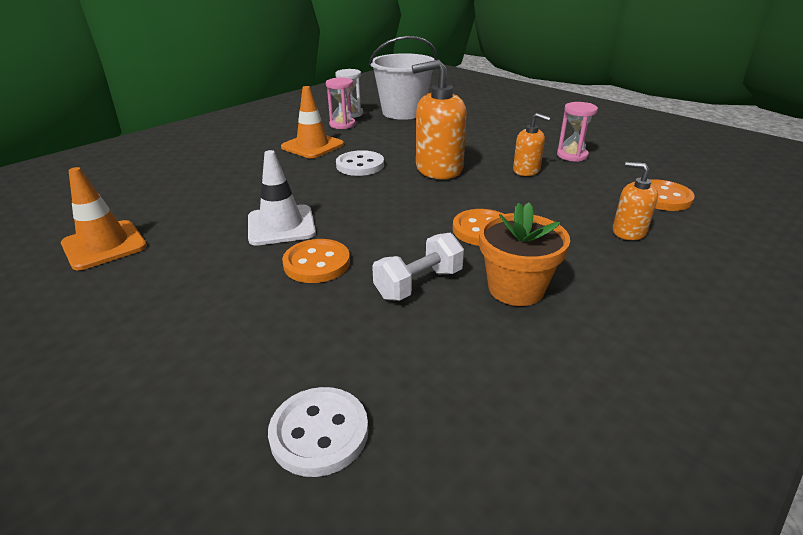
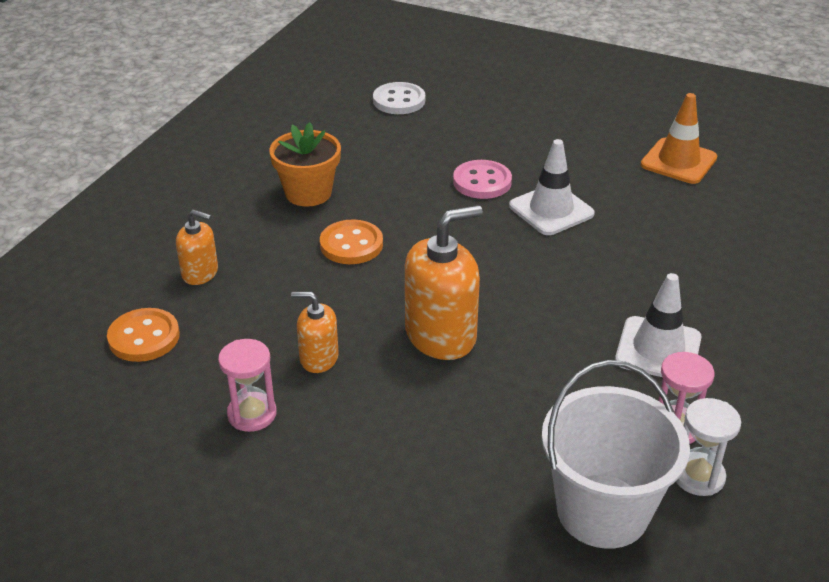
camera: 160 degrees right, 5 degrees up
orange traffic cone [281,86,344,159] -> white traffic cone [615,273,702,377]
orange button [282,239,350,283] -> pink button [453,160,512,199]
white button [336,150,384,176] -> none
white dumbbell [372,233,464,301] -> none

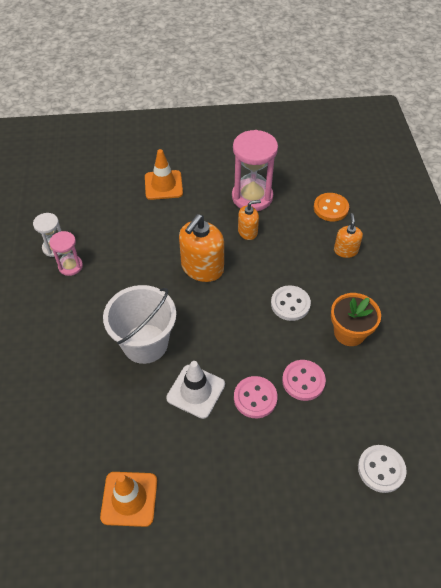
camera: 150 degrees right, 15 degrees up
orange soap dispenser [176,209,218,285] -> orange soap dispenser turned 105 degrees clockwise [334,213,363,258]
pink hourglass [218,339,277,432] -> pink hourglass [232,130,278,211], size x1.85
orange button [320,219,383,264] -> white button [271,285,311,321]
white bucket [542,360,690,549] -> white bucket moved to [103,285,176,364]
white traffic cone [615,273,702,377] -> none
none -> orange traffic cone [145,149,183,200]
none -> pink button [282,360,326,401]

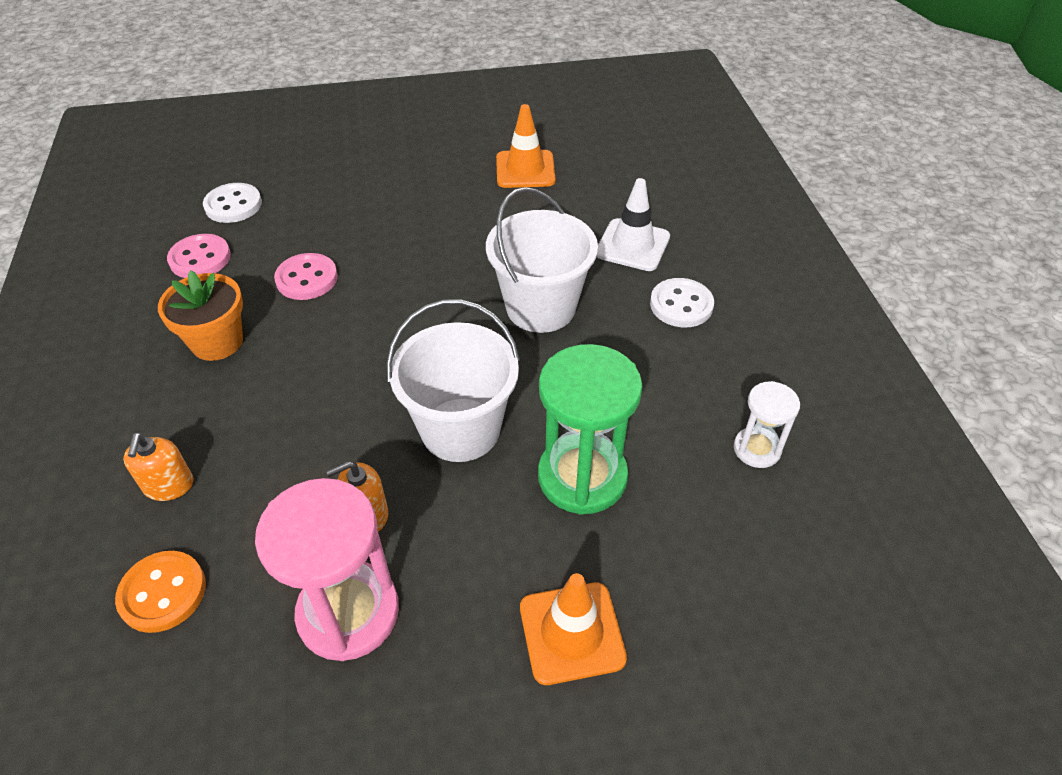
camera: 175 degrees right, 5 degrees down
pink hourglass [49,231,83,276] -> none
white traffic cone [166,361,225,419] -> white traffic cone moved to [597,178,670,271]
orange soap dispenser [179,214,224,282] -> white bucket [387,299,520,462]
pink button [234,376,278,418] -> pink button moved to [167,234,231,278]
white button [271,285,311,321] -> white button moved to [650,278,714,327]
none -> green hourglass [538,344,643,515]

